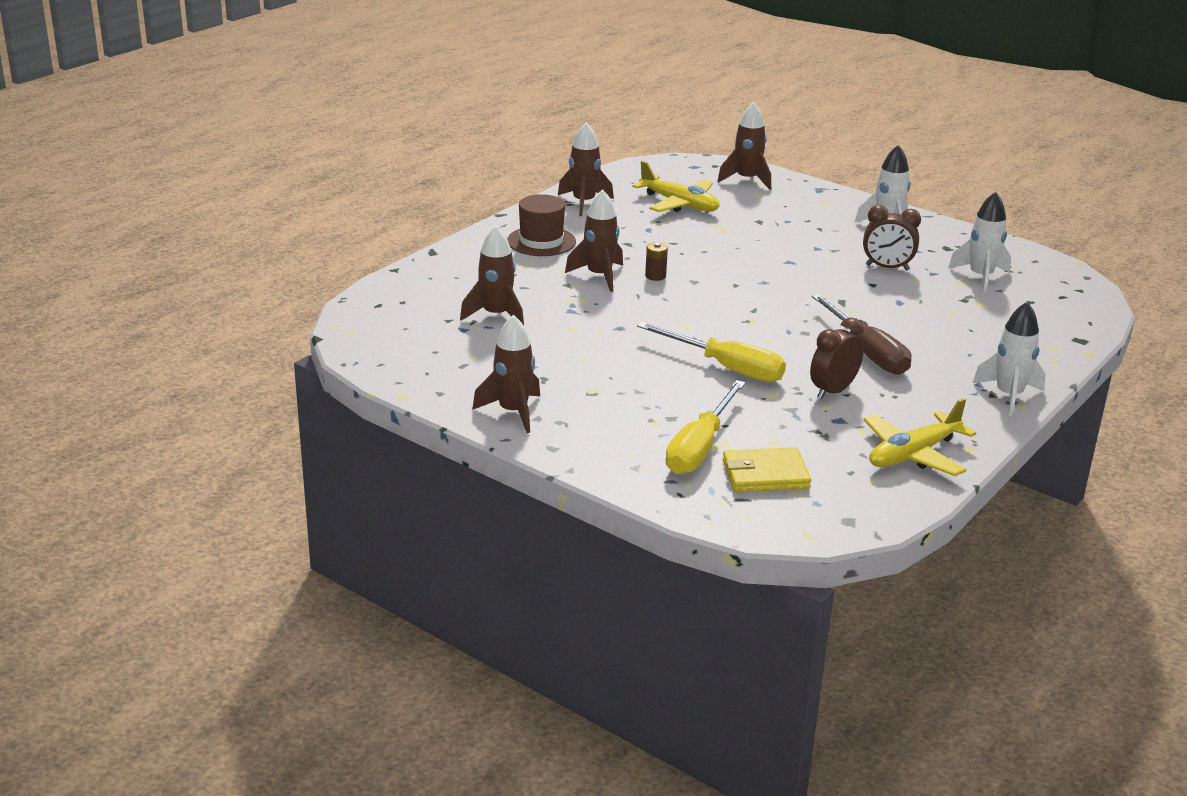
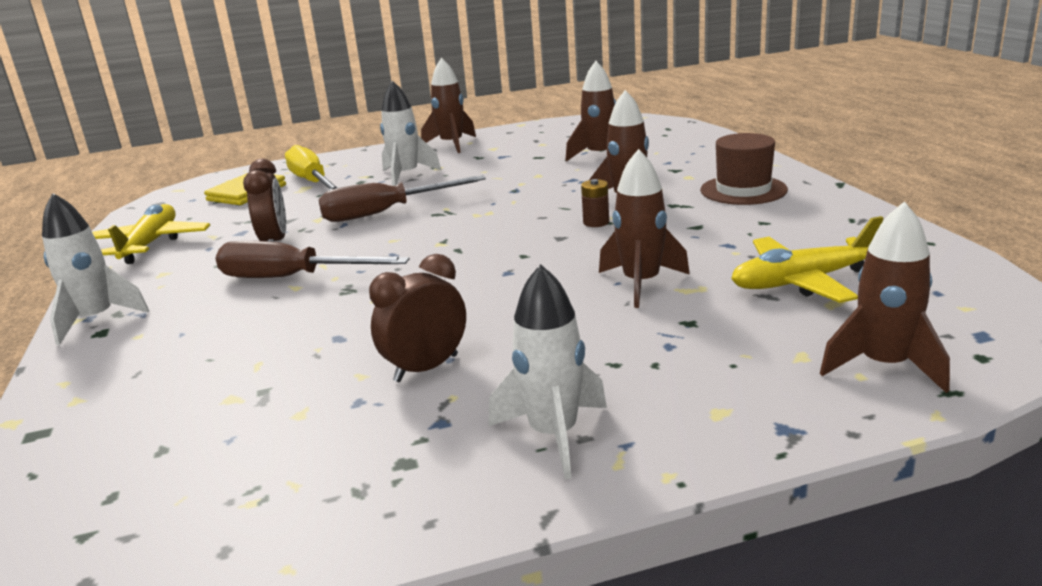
camera: 130 degrees right, 5 degrees down
brown rocket [558,122,614,216] -> brown rocket moved to [599,149,690,308]
yellow screwdriver [637,322,786,382] -> brown screwdriver [319,175,486,222]
white rocket [948,192,1011,293] -> white rocket moved to [380,81,442,186]

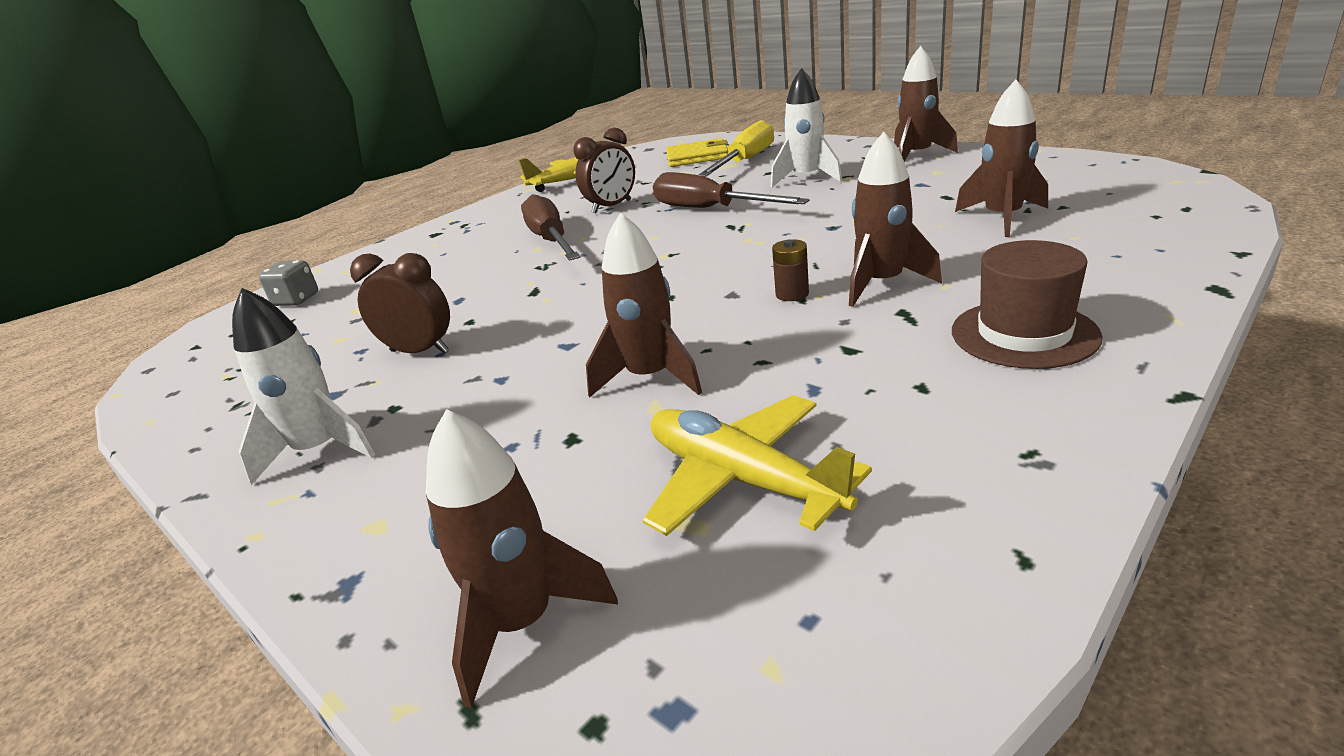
camera: 60 degrees right, 5 degrees up
white rocket [42,193,149,345] -> none
none -> grey dice [259,260,318,306]

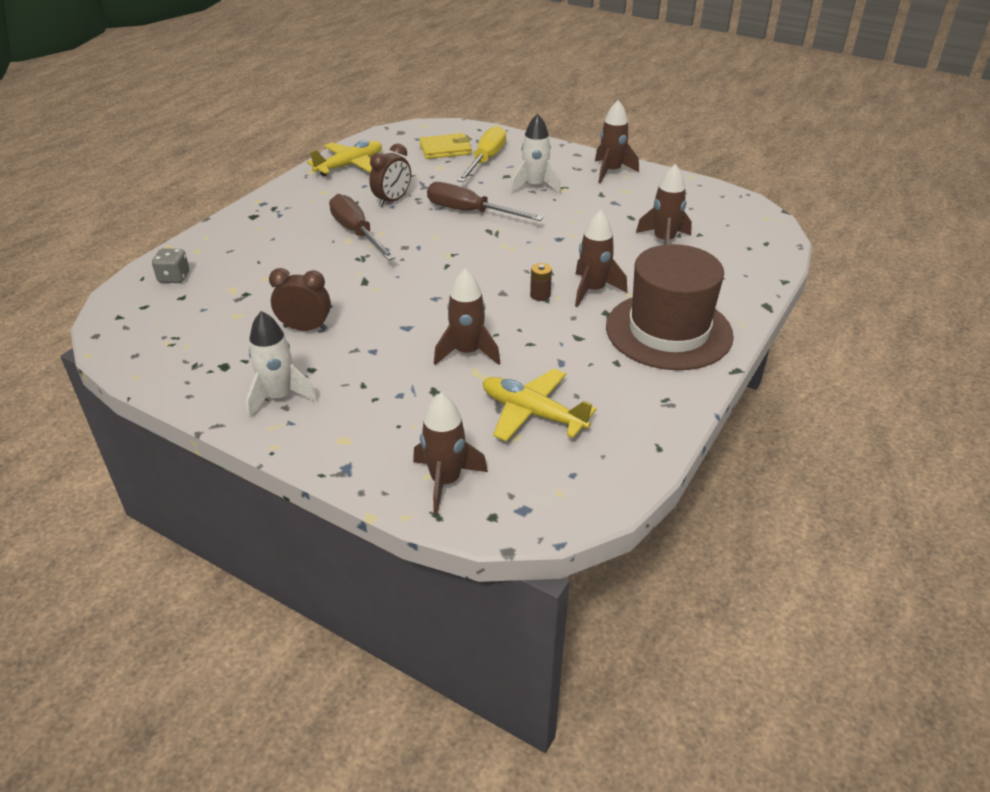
camera: 15 degrees left, 10 degrees up
brown hat [952,240,1103,369] -> brown hat [606,244,734,370], size x1.72

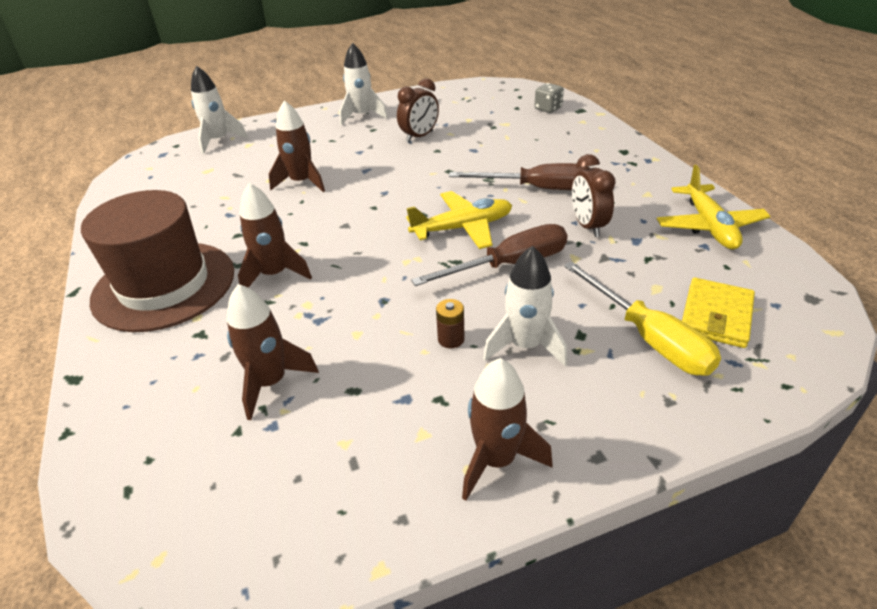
camera: 130 degrees right, 0 degrees up
brown rocket [413,393,488,514] -> white rocket [191,66,248,154]
yellow plane [483,369,596,442] -> yellow plane moved to [406,191,512,249]
brown battery [530,263,552,301] -> brown battery moved to [436,299,465,348]

